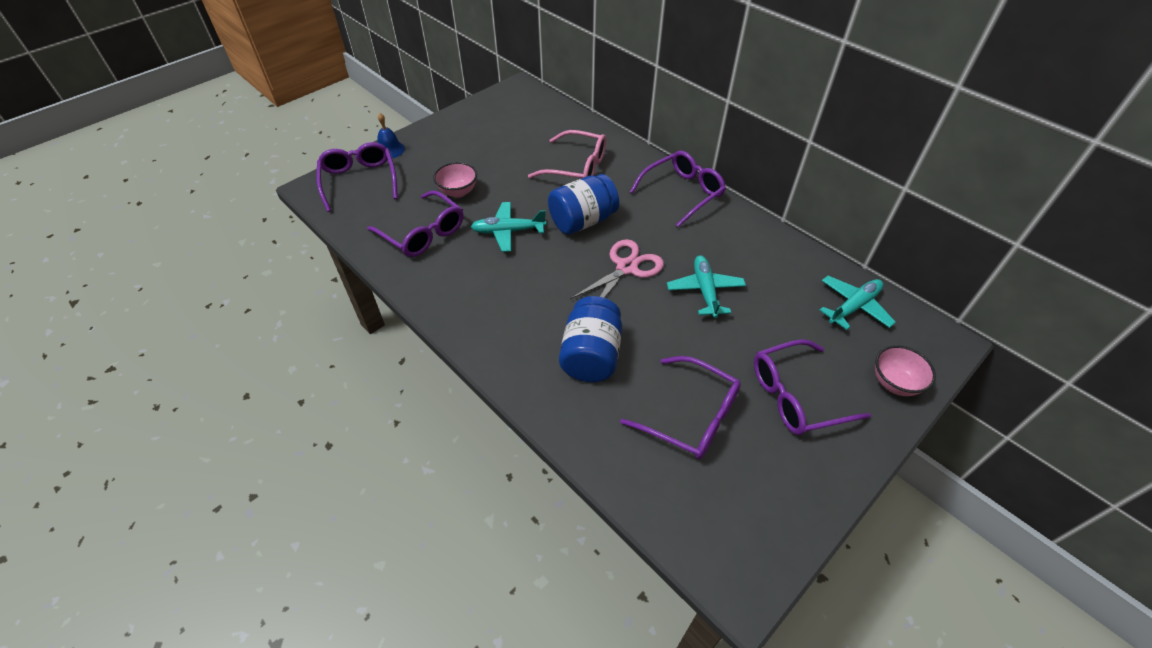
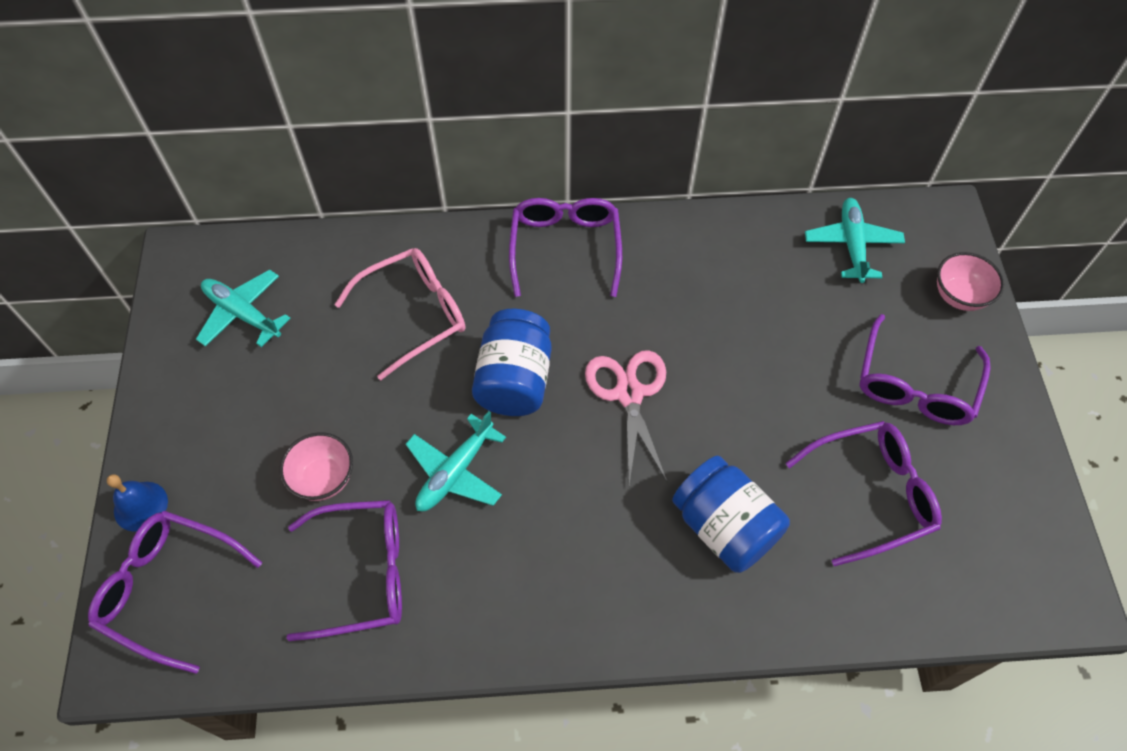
camera: 50 degrees left, 10 degrees up
turquoise plane [667,255,746,318] -> turquoise plane moved to [196,270,291,347]

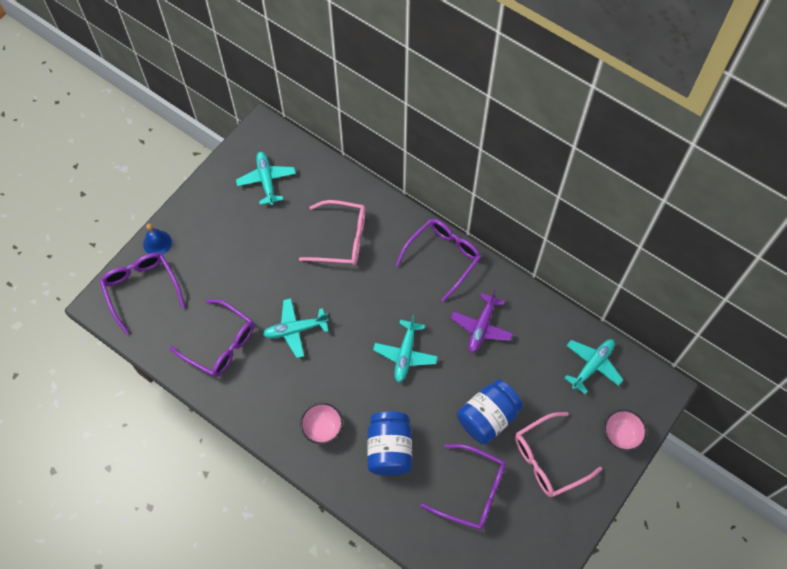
camera: 40 degrees right, 5 degrees up
pink bowl [279,432,353,501] -> pink bowl moved to [300,403,343,444]
blue jar [472,309,551,416] -> blue jar moved to [457,379,523,444]
pink scissors [585,350,667,484] -> turquoise plane [373,315,438,383]
purple glasses [859,314,991,425] -> pink glasses [515,412,602,497]
none -> purple plane [451,289,513,353]

